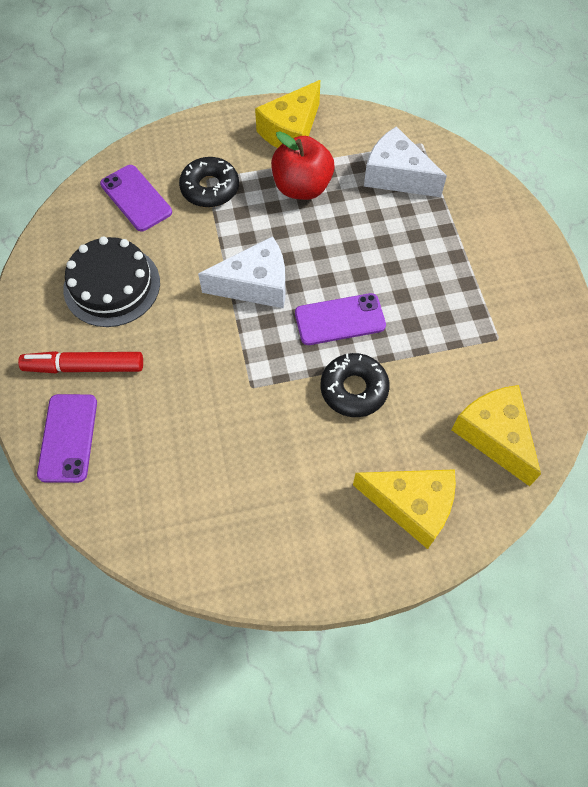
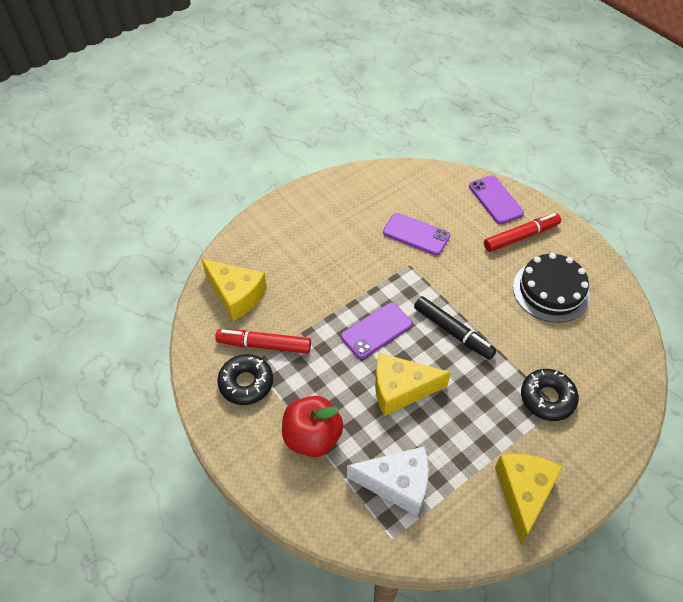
camera: 155 degrees right, 10 degrees down
purple phone [100,165,172,231] -> purple phone moved to [383,213,450,255]
white cheese [198,236,285,308] -> black marker [414,296,497,360]
red apple [271,131,335,200] -> red apple moved to [282,396,343,457]
black donut [320,353,390,417] -> black donut moved to [217,354,273,405]
yellow cheese [353,469,456,549] -> yellow cheese moved to [375,353,451,416]
none -> red marker [215,329,311,353]

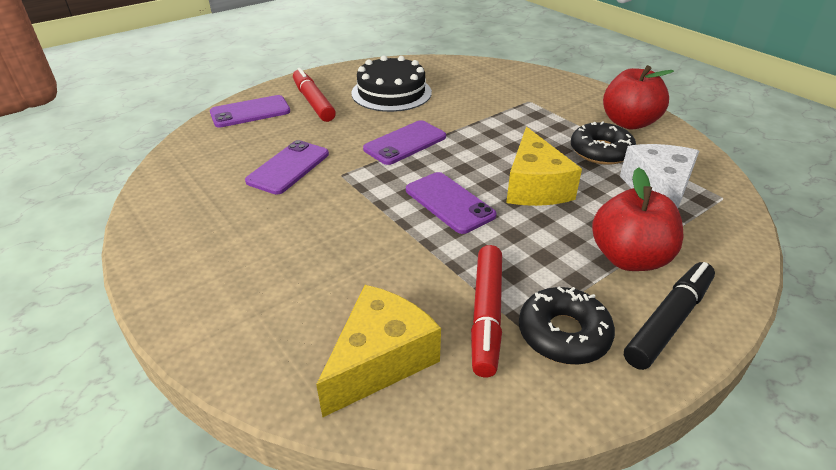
camera: 90 degrees left, 15 degrees down
black marker [414,296,497,360] -> black marker moved to [624,262,715,370]
yellow cheese [495,454,563,545] -> red apple [603,65,674,129]
black donut [521,369,579,421] -> black donut moved to [571,121,636,165]
none -> purple phone [363,120,446,165]

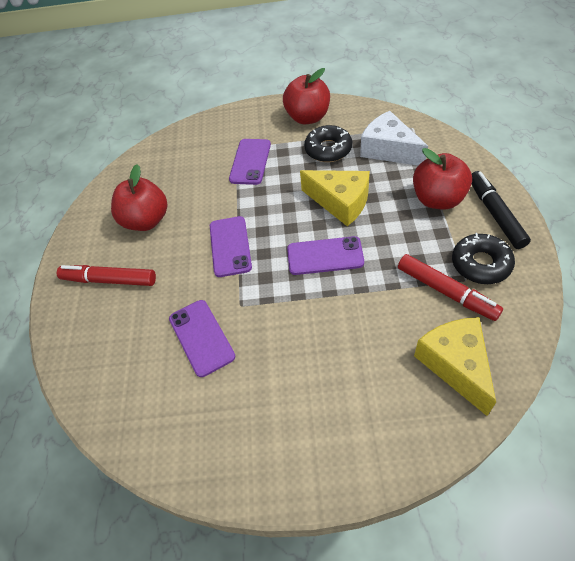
camera: 50 degrees left, 15 degrees up
purple phone [210,95,290,128] -> purple phone moved to [229,139,271,185]
black cake [351,56,432,112] -> red apple [111,164,167,231]

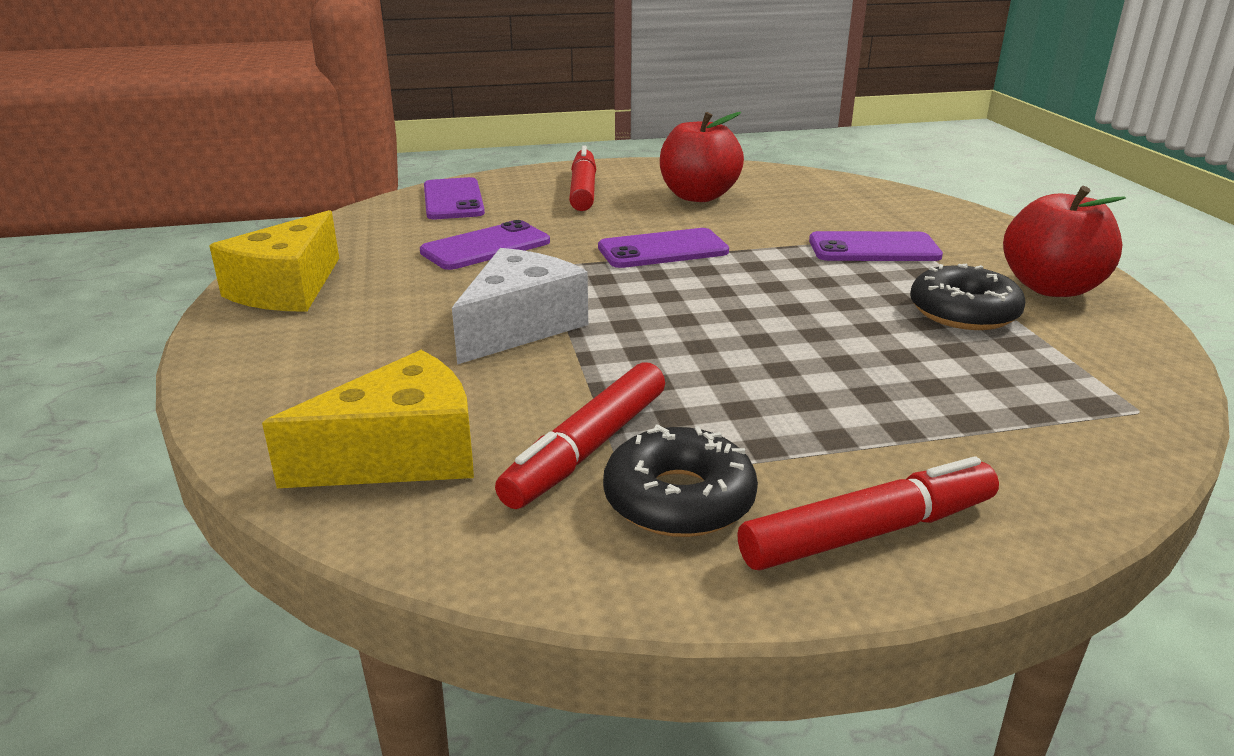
camera: 75 degrees right, 25 degrees down
purple phone [287,236,364,275] -> purple phone moved to [424,177,485,219]
yellow cheese [300,170,370,226] -> yellow cheese moved to [209,210,339,312]
white cheese [360,111,428,166] -> white cheese moved to [452,248,588,365]
red apple [413,148,472,210] -> none
black marker [472,171,531,249] -> red marker [737,456,999,571]

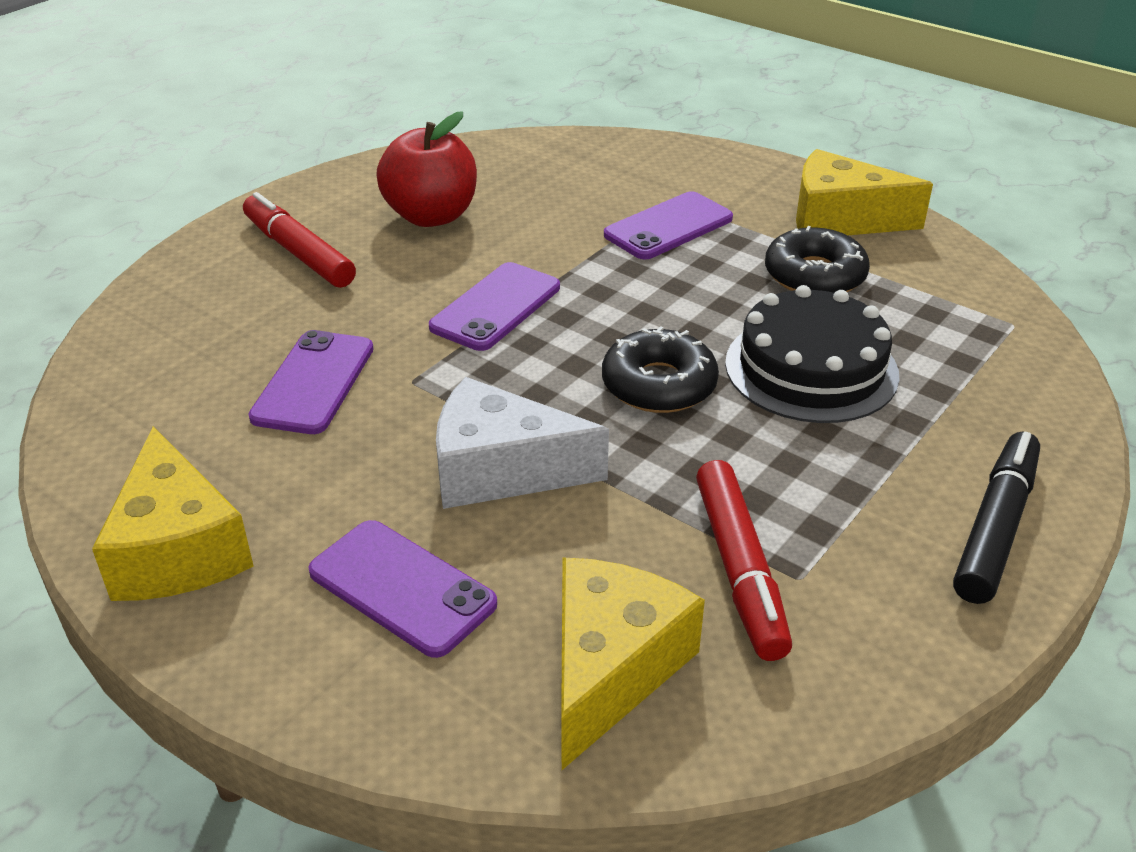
camera: 40 degrees left, 10 degrees up
purple phone [424,177,485,219] -> purple phone moved to [308,520,497,658]
white cheese [452,248,588,365] -> white cheese turned 75 degrees counterclockwise [436,377,609,509]
black donut [603,425,758,537] -> black donut moved to [602,326,719,413]
red marker [737,456,999,571] -> black marker [953,432,1040,604]
red apple [1003,186,1126,297] -> yellow cheese [796,149,933,235]
none -> black cake [725,285,900,423]

